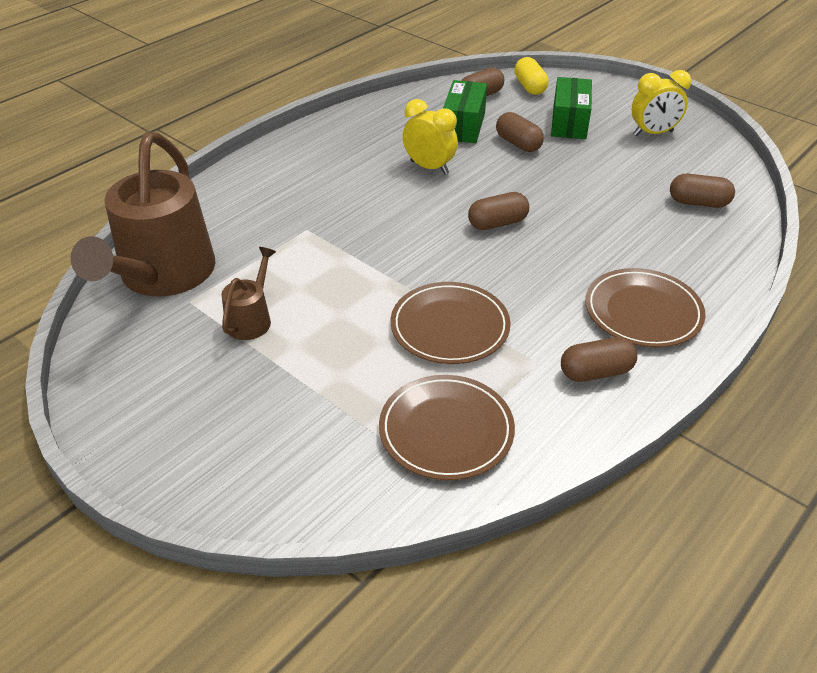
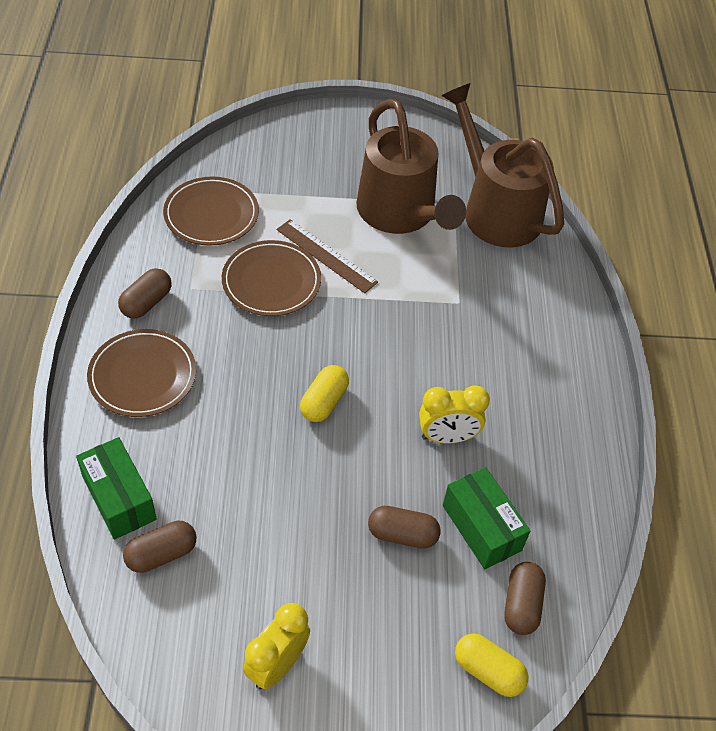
camera: 135 degrees right, 10 degrees up
brown watering can [221,247,276,340] -> brown watering can [357,99,466,234], size x2.22
brown capsule [468,192,529,230] -> yellow capsule [300,365,349,422]
green box [551,77,592,139] -> green box moved to [76,437,157,540]
none -> brown ruler [276,219,378,293]

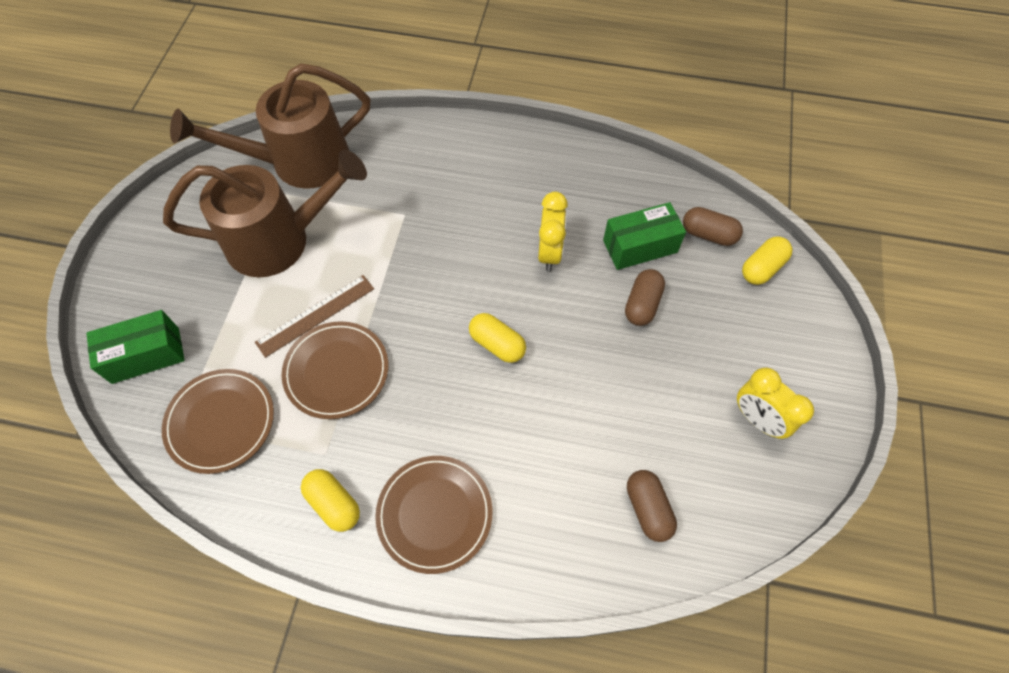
camera: 75 degrees left, 10 degrees up
green box [76,437,157,540] -> green box moved to [86,310,185,384]
brown capsule [118,268,172,319] -> yellow capsule [301,469,360,532]

